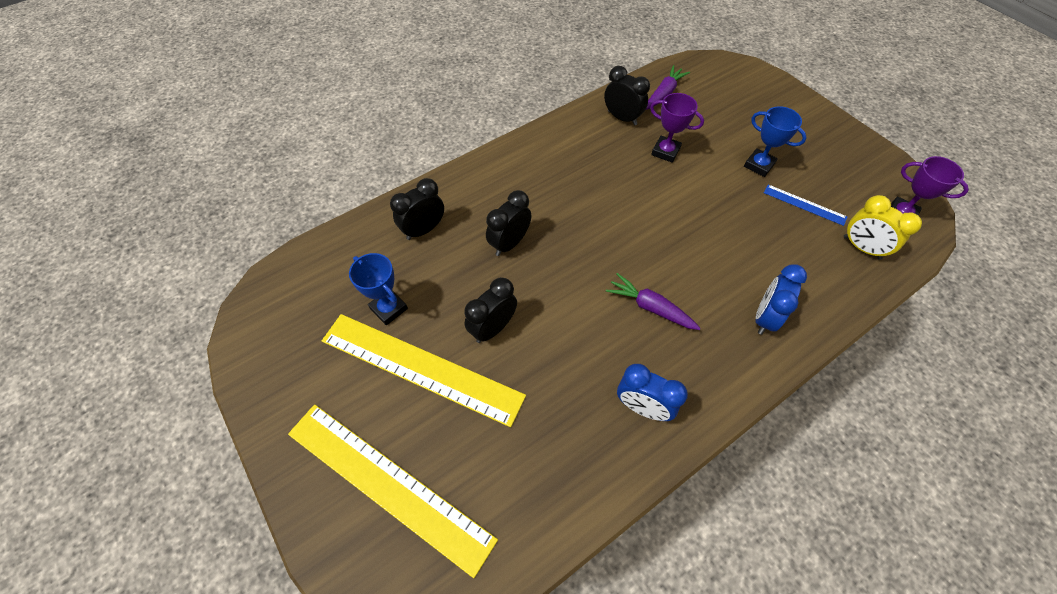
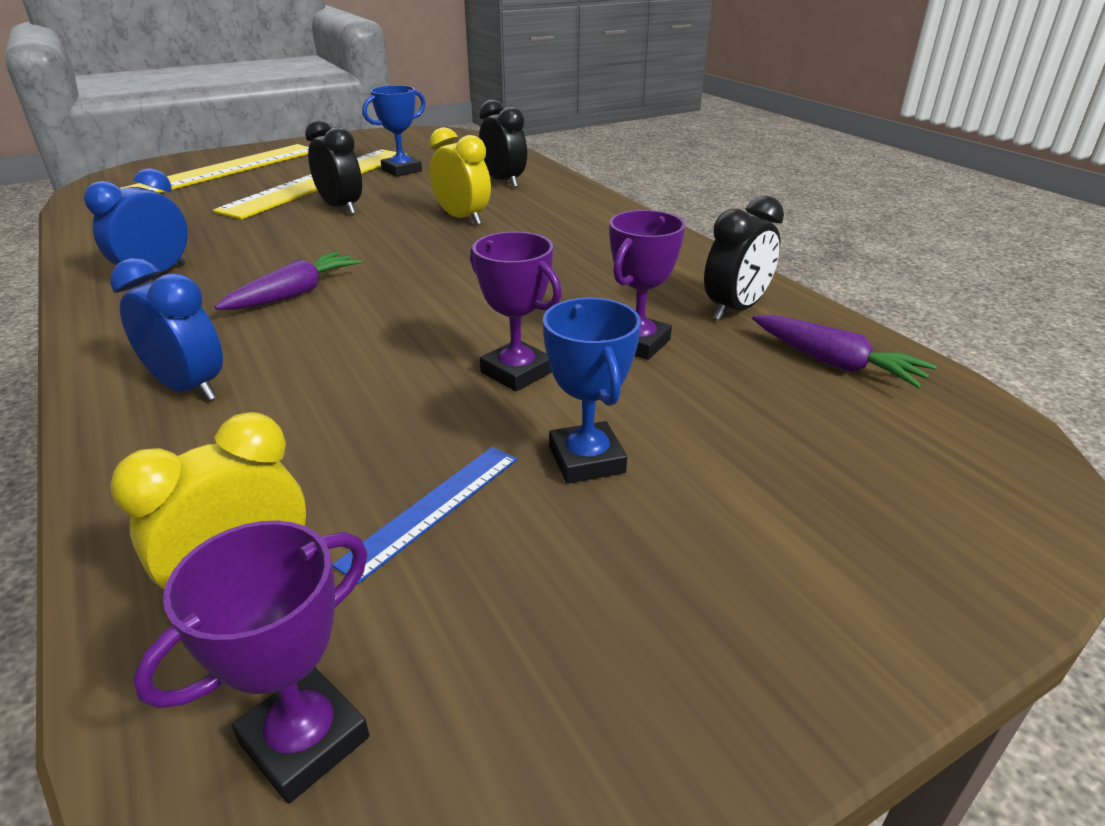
camera: 95 degrees right, 25 degrees down
black clock [486,190,531,256] -> yellow clock [430,127,491,225]
blue trophy [744,106,807,177] -> blue trophy turned 60 degrees counterclockwise [543,298,641,484]
none -> purple trophy [470,232,562,391]

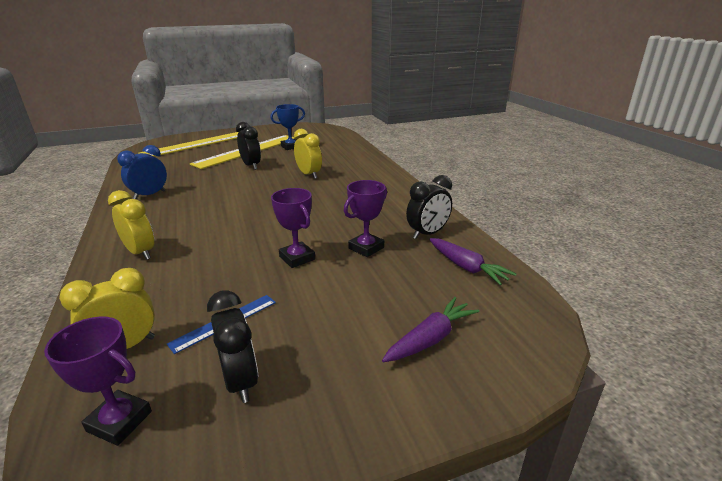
camera: 10 degrees right, 5 degrees down
blue clock [110,258,223,401] -> yellow clock [108,190,154,260]
purple trophy [133,521,369,804] -> purple trophy turned 60 degrees clockwise [44,317,152,446]
purple carrot [215,251,362,310] -> purple carrot moved to [382,297,479,362]
black clock [479,100,527,188] -> black clock moved to [207,290,258,403]
blue trophy [543,298,641,484] -> none

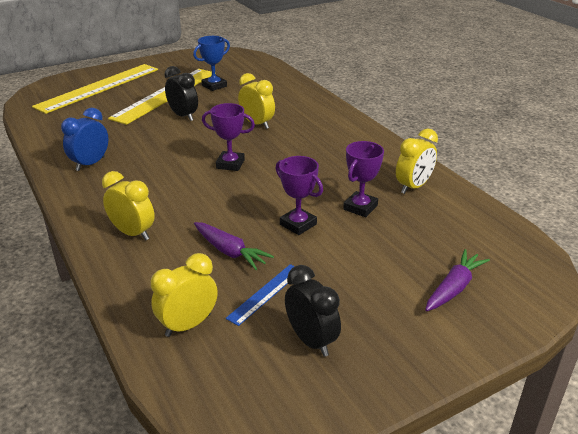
camera: 10 degrees left, 5 degrees up
purple trophy [44,317,152,446] -> purple trophy moved to [202,103,255,171]
black clock [406,175,452,239] -> yellow clock [396,129,438,194]
purple carrot [429,238,516,285] -> purple carrot moved to [194,222,274,270]

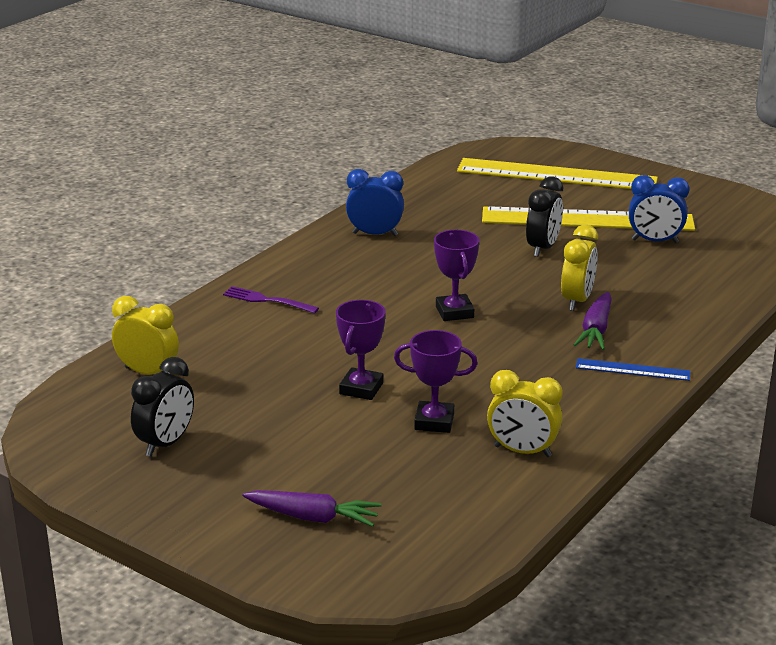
camera: 65 degrees right, 5 degrees down
yellow clock [102,171,155,241] -> purple fork [223,286,319,314]
blue trophy [193,36,230,91] -> blue clock [629,175,690,243]
purple carrot [194,222,274,270] -> purple carrot moved to [574,292,612,350]
blue ruler [226,264,295,326] -> blue ruler moved to [576,358,691,381]

